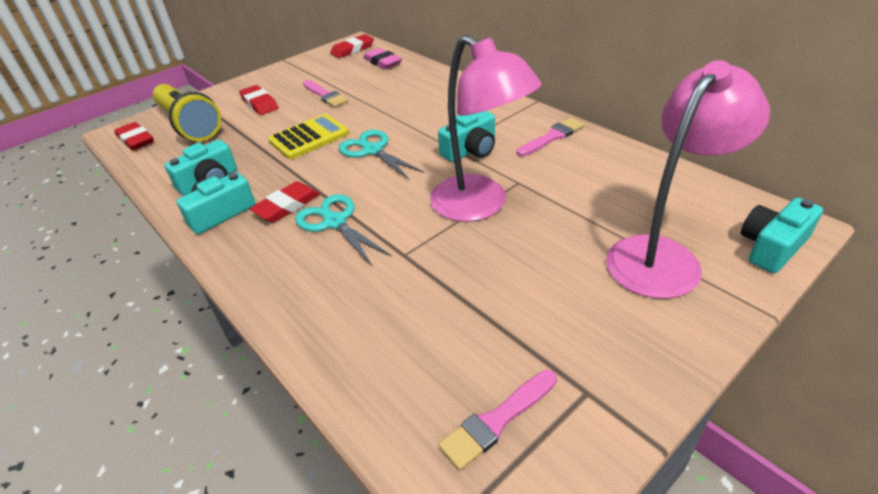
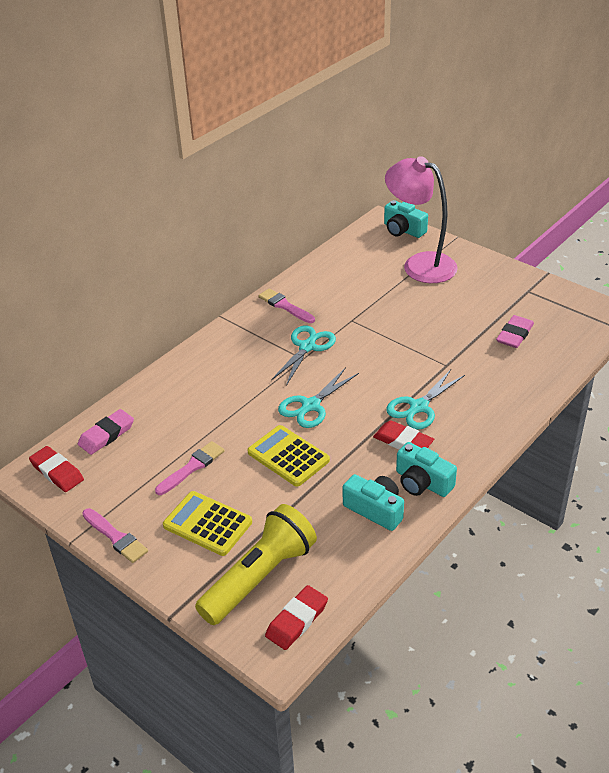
camera: 100 degrees left, 0 degrees up
red eraser [239,85,279,115] -> yellow calculator [163,491,252,556]
pink lamp [430,35,542,222] -> none
turquoise camera [438,111,495,162] -> turquoise scissors [271,326,336,386]
pink brush [438,370,557,470] -> pink brush moved to [82,508,148,563]
none -> pink eraser [496,315,534,348]

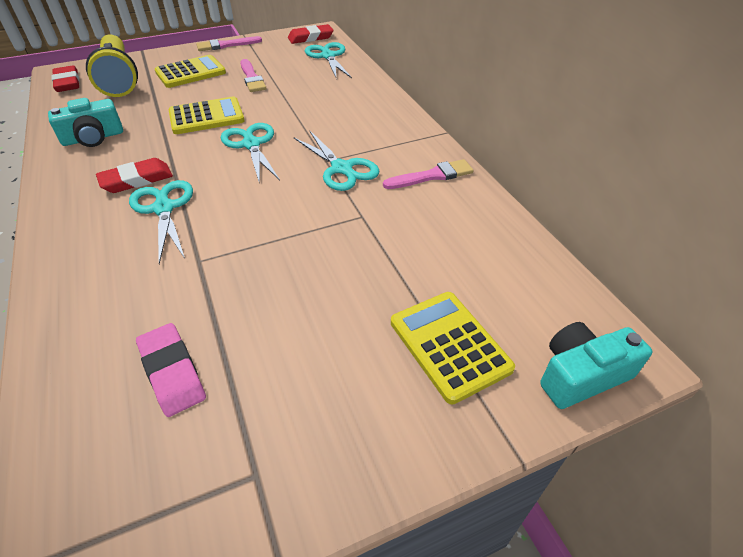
camera: 115 degrees right, 5 degrees up
pink eraser [78,409,134,455] -> turquoise scissors [305,42,352,78]
pink lamp [385,156,458,283] -> yellow calculator [391,292,515,404]
turquoise camera [396,442,457,497] -> none

